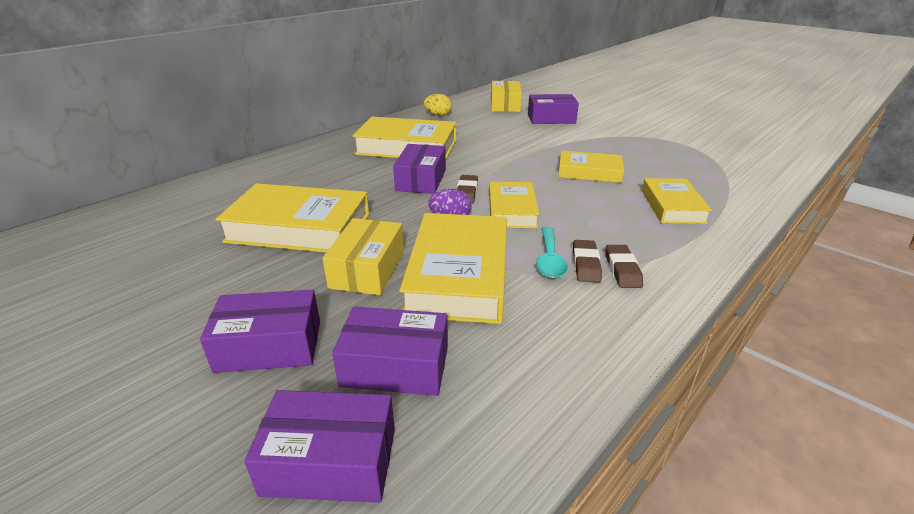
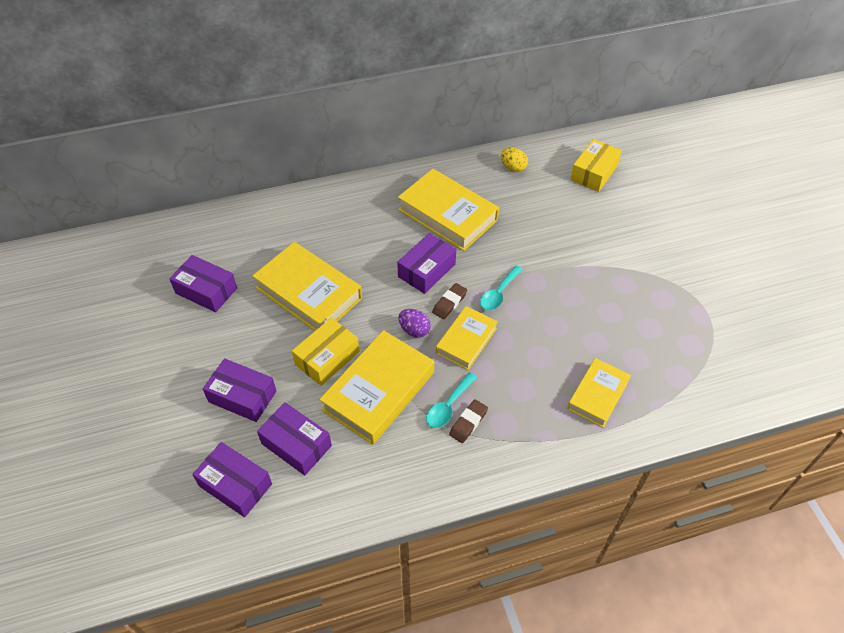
camera: 30 degrees right, 20 degrees up
purple box [528,94,579,124] -> purple box moved to [169,255,237,312]
yellow book [558,150,624,183] -> none
brown eraser [606,245,643,288] -> none
none -> turquoise spoon [480,266,523,310]

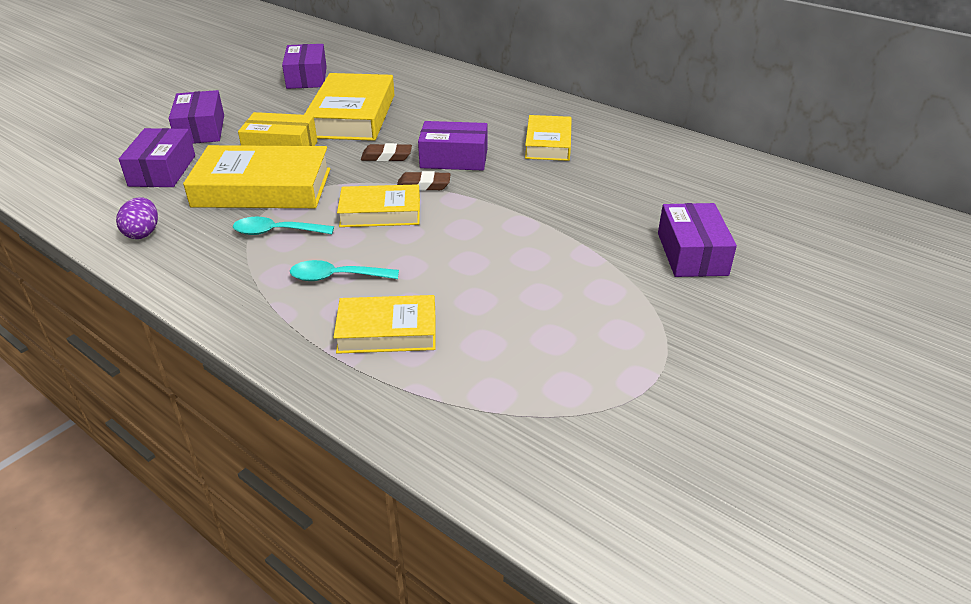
camera: 55 degrees right, 15 degrees down
purple box [192,442,272,517] -> purple box moved to [658,203,737,277]
yellow book [398,169,499,251] -> yellow book [525,115,572,161], size x0.61
purple egg [399,309,431,338] -> purple egg moved to [116,197,158,239]
brown eraser [449,399,488,443] -> brown eraser moved to [361,143,412,161]
turquoise spoon [480,266,523,310] -> turquoise spoon moved to [290,260,399,281]
yellow egg [501,148,528,172] -> none
yellow box [570,139,622,192] -> none

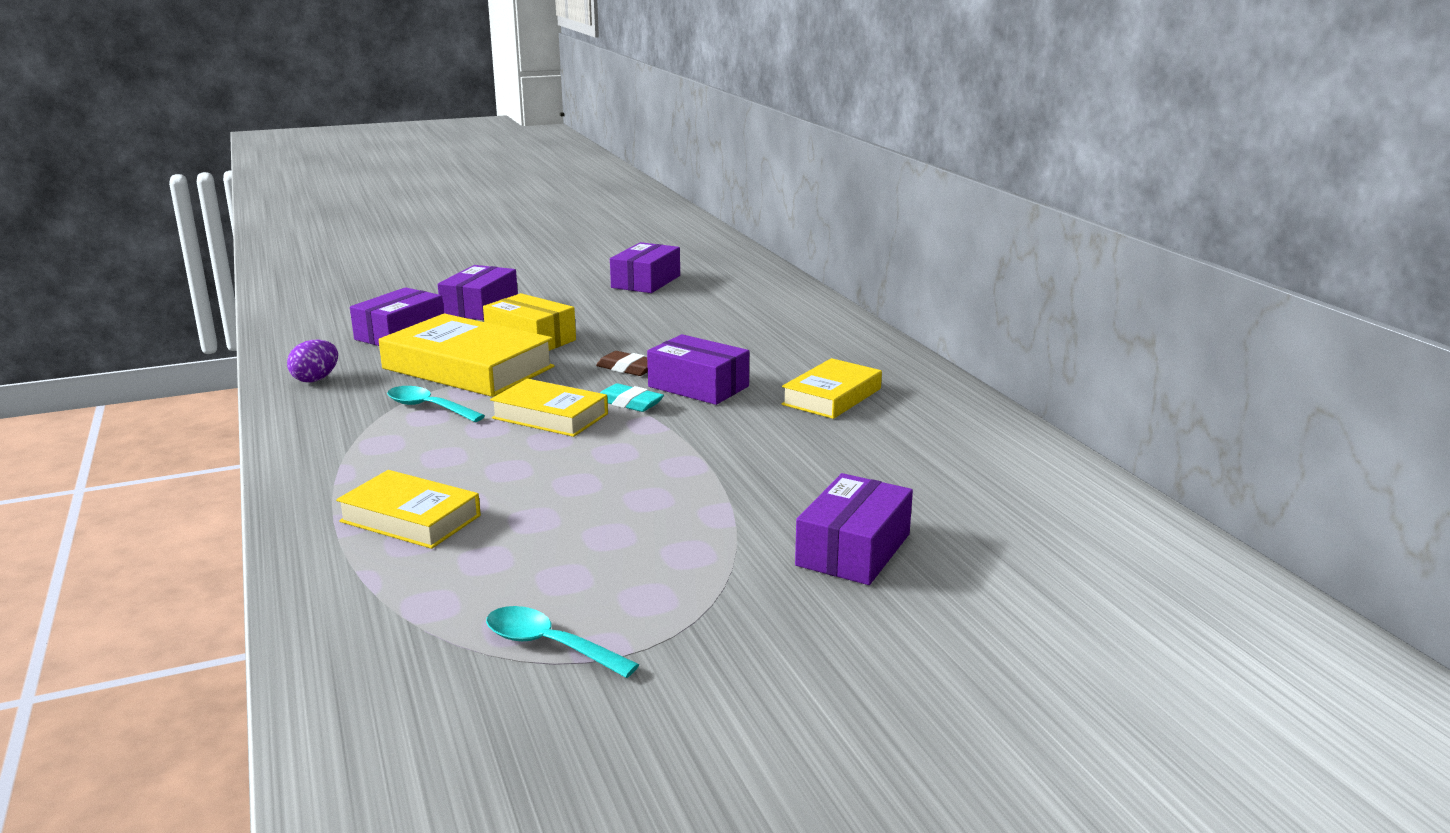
camera: 30 degrees right, 15 degrees down
turquoise spoon [290,260,399,281] -> turquoise spoon moved to [486,606,639,678]
yellow book [304,73,394,141] -> none
brown eraser [397,171,451,191] -> turquoise eraser [600,383,664,412]

